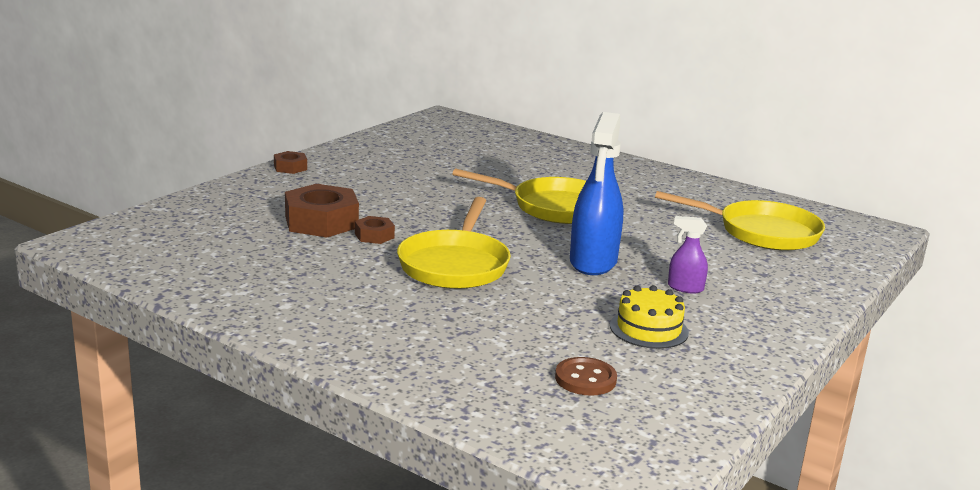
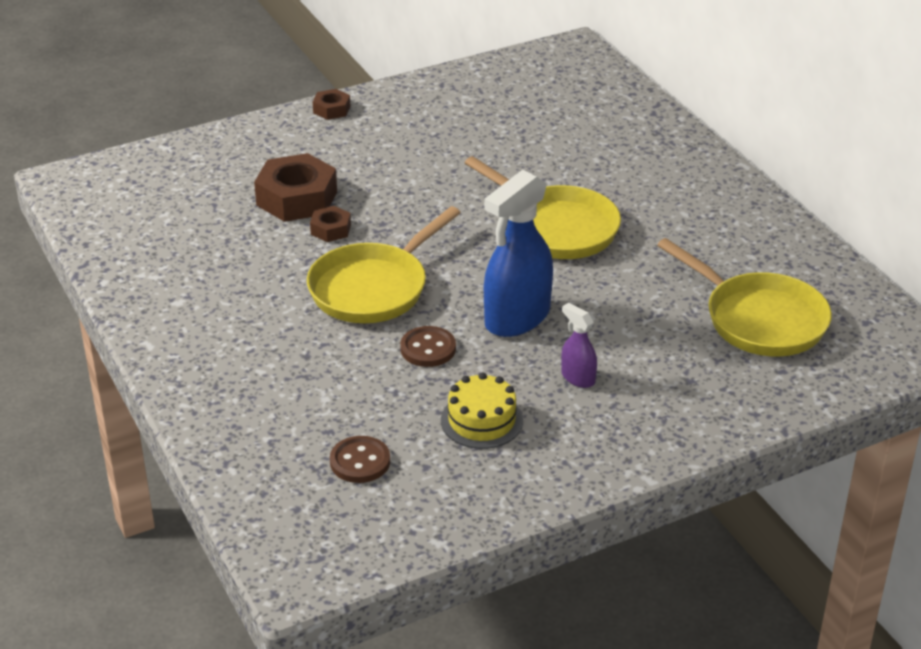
camera: 30 degrees right, 15 degrees up
none -> brown button [400,326,456,367]

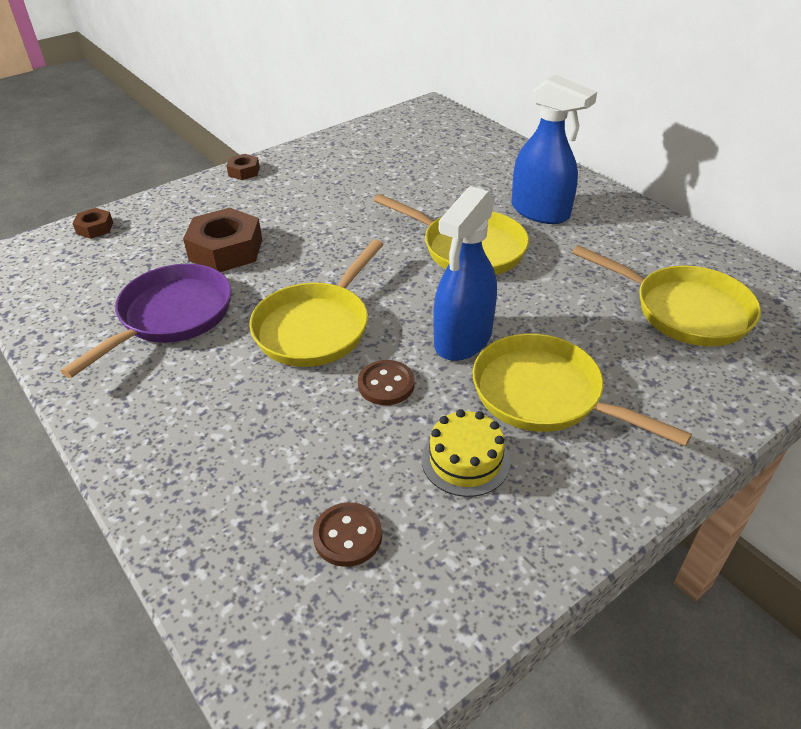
camera: 10 degrees left, 5 degrees up
brown nut [310,206,351,242] -> brown nut moved to [73,208,113,239]
purple spray bottle [561,303,597,388] -> yellow pan [473,333,692,447]
none -> purple pan [61,264,232,378]
none -> blue spray bottle [511,75,597,224]

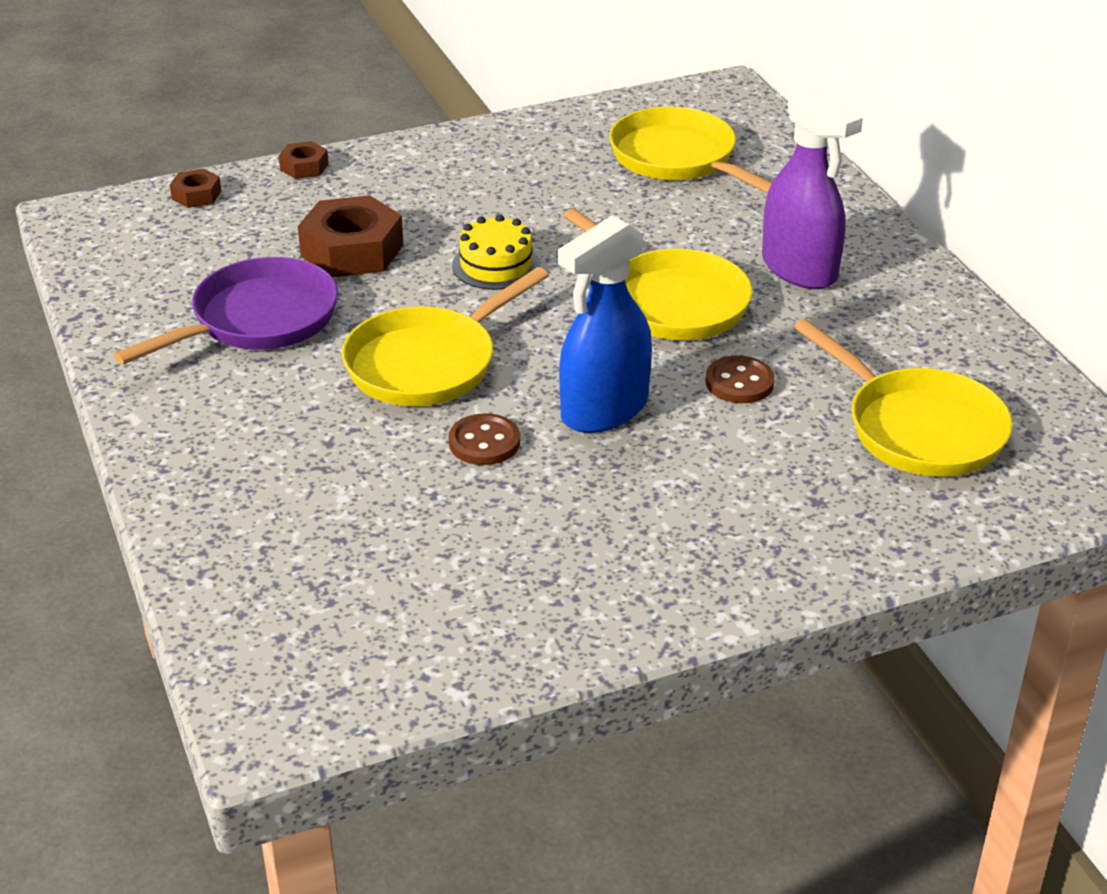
camera: 15 degrees right, 5 degrees down
brown nut [227,154,260,180] -> brown nut moved to [279,141,328,179]
brown button [313,502,382,567] -> brown button moved to [705,355,775,403]
yellow cake [422,409,510,497] -> yellow cake moved to [452,215,540,290]
yellow pan [473,333,692,447] -> yellow pan moved to [609,107,772,193]
blue spray bottle [511,75,597,224] -> purple spray bottle [762,86,863,289]

